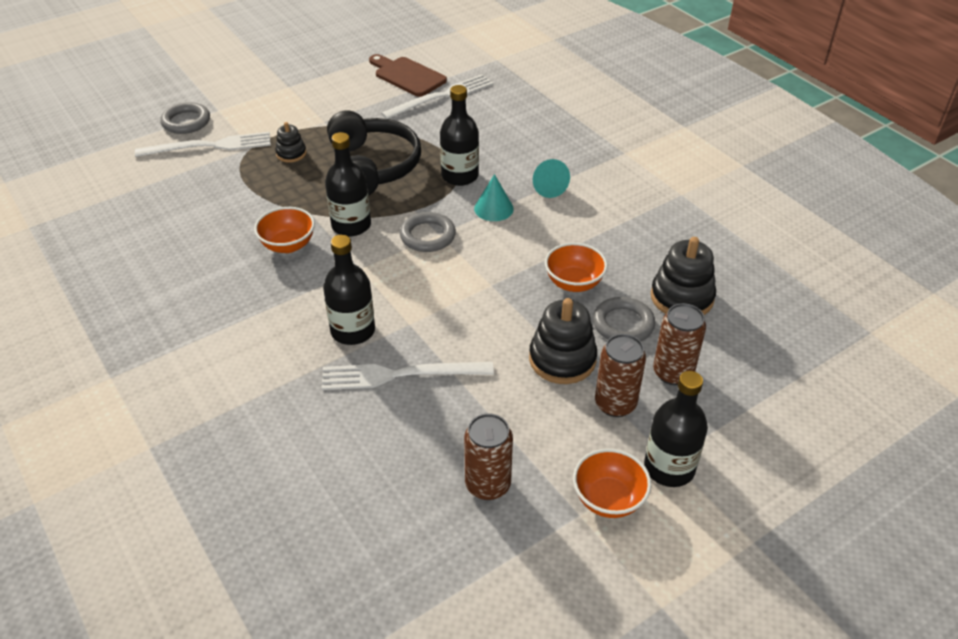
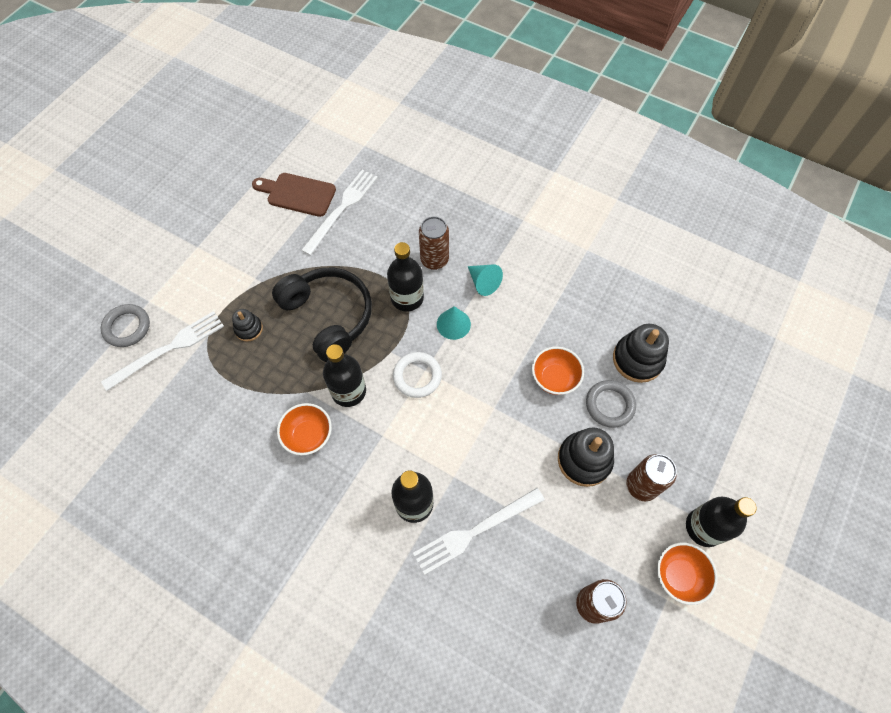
camera: 25 degrees left, 20 degrees up
grey ring [400,212,456,252] -> white ring [393,352,442,398]
brown can [653,303,706,385] -> brown can moved to [419,216,449,270]

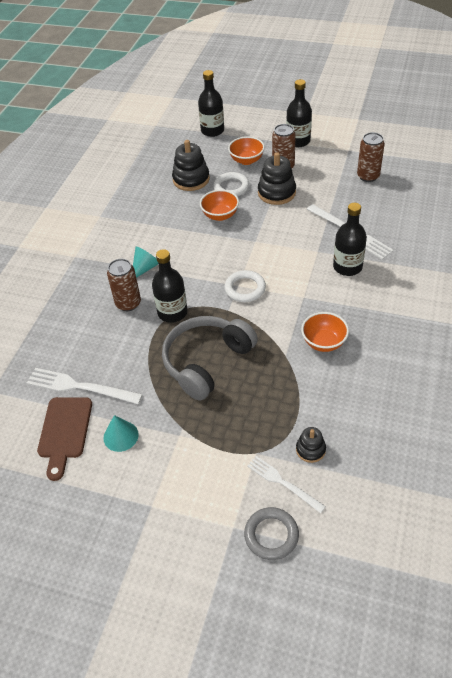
camera: 100 degrees left, 15 degrees down
white fork [101,311,224,391] -> white fork [247,456,326,513], size x0.65
black stacking toy [232,309,263,342] -> black stacking toy moved to [296,427,326,463]
black headphones [272,268,372,362] -> grey headphones [162,316,258,401]
black bottle [323,344,366,407] -> black bottle moved to [198,70,224,137]
turquoise cone [437,306,471,340] -> turquoise cone moved to [103,415,139,452]
grey ring [586,380,636,428] -> white ring [213,172,249,196]
orange bowl [657,542,718,605] -> orange bowl moved to [228,136,265,165]

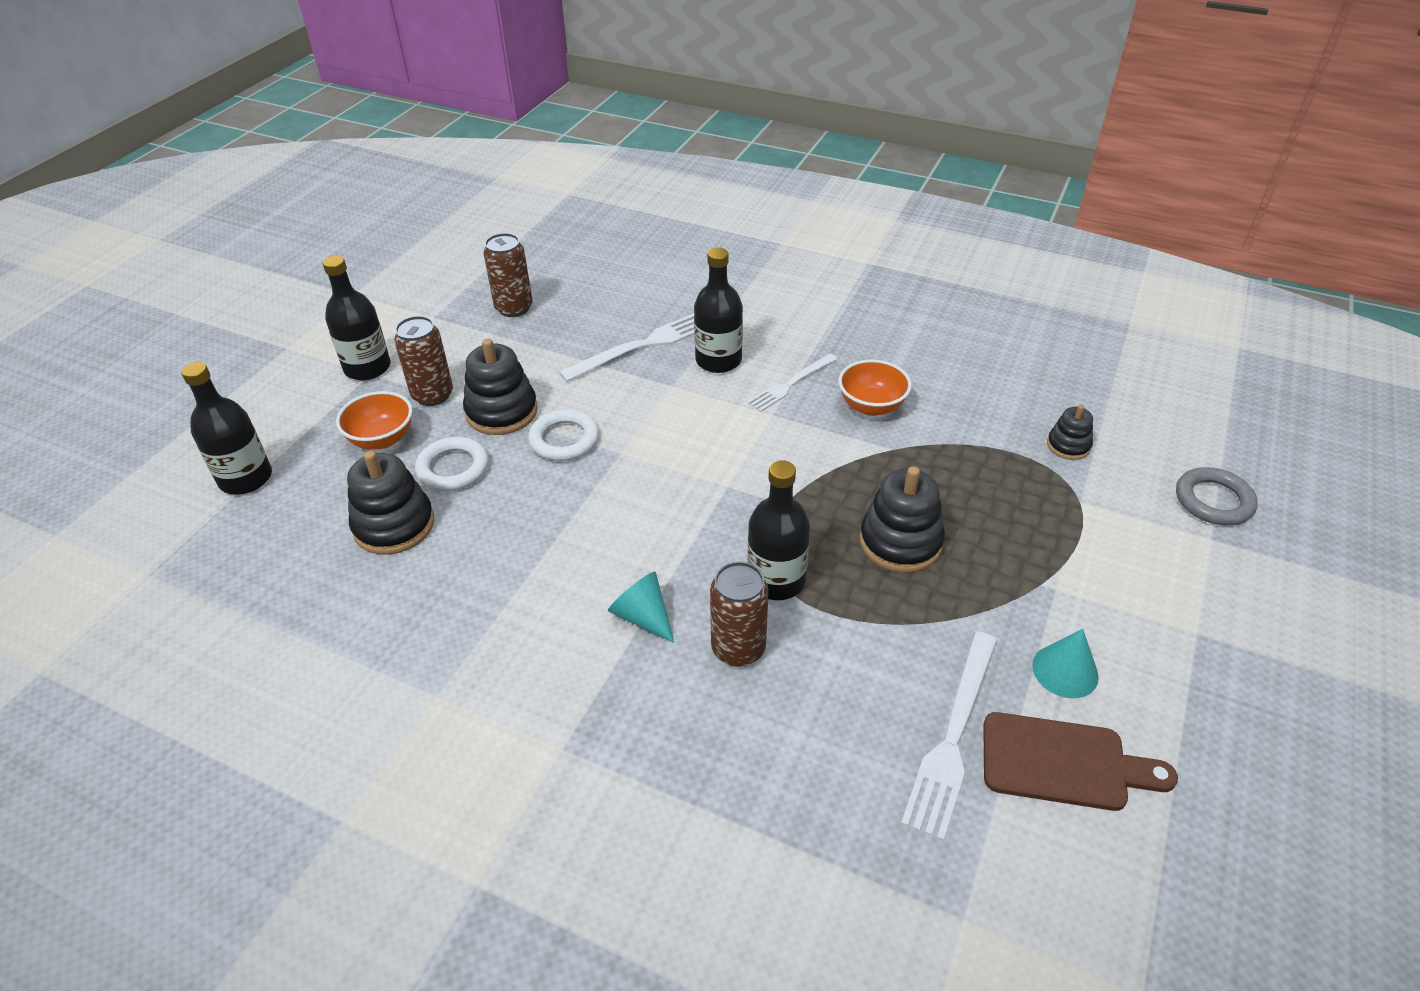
camera: 85 degrees left, 5 degrees down
grey headphones [162,316,258,401] -> black stacking toy [859,466,945,572]
orange bowl [200,190,239,221] -> none
white ring [224,270,266,302] -> white ring moved to [528,409,599,461]
white fork [247,456,326,513] -> white fork moved to [747,354,837,412]

